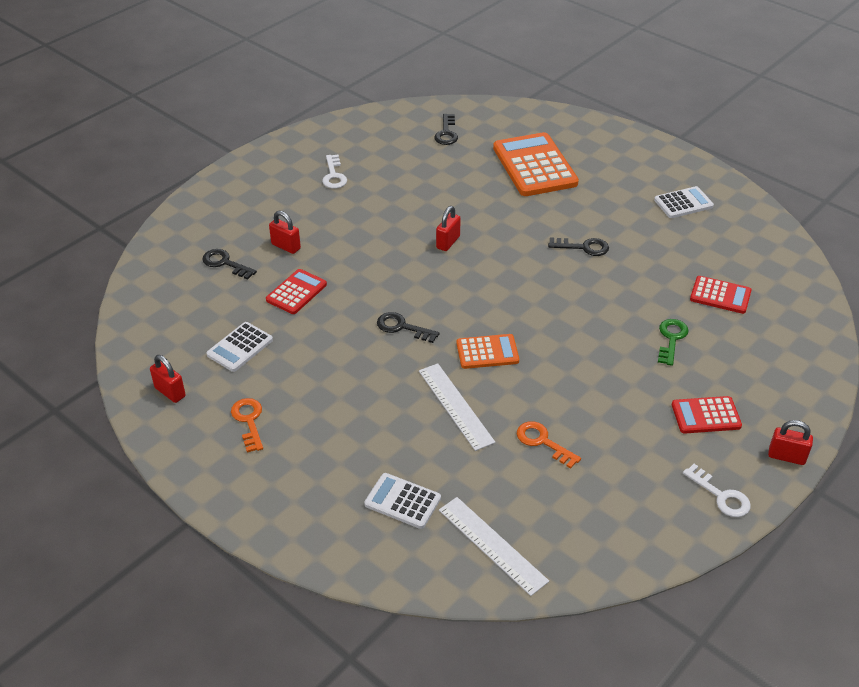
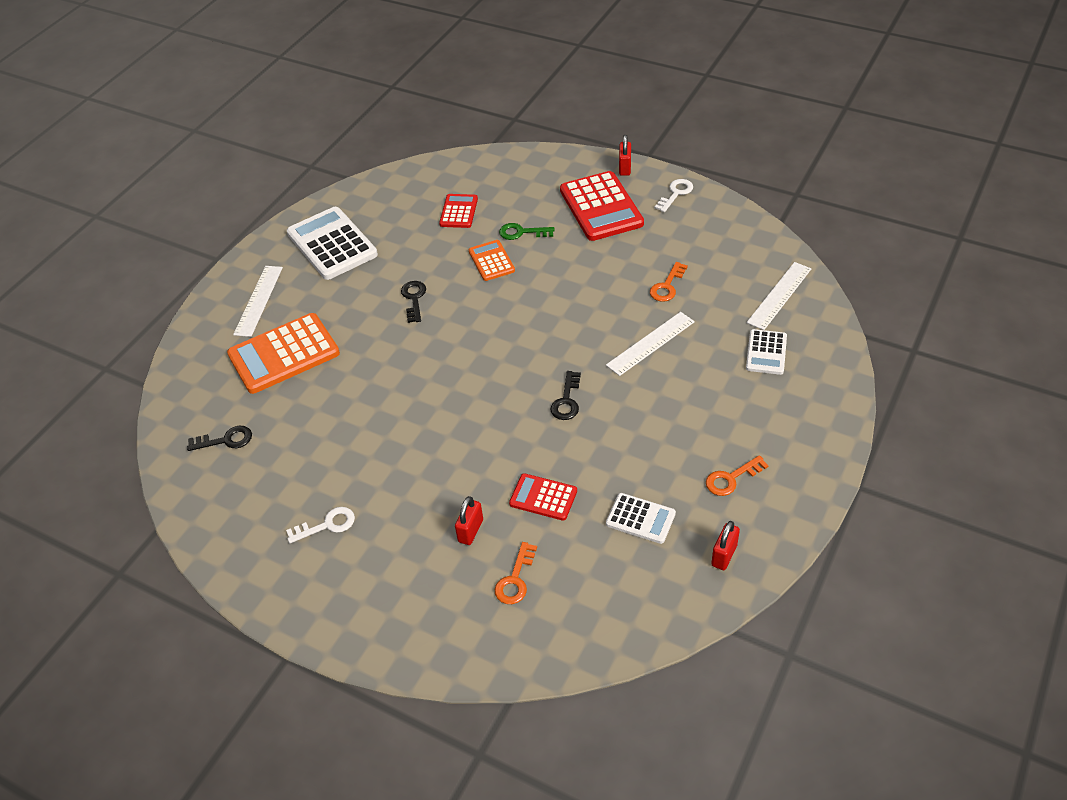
camera: 100 degrees left, 5 degrees up
black key [202,249,257,280] -> orange key [495,542,537,604]
red padlock [436,206,461,251] -> none
orange calculator [456,334,519,369] -> orange calculator moved to [469,240,515,281]
white calculator [654,186,714,218] -> white calculator [287,207,378,280], size x1.84
red calculator [672,396,742,433] -> red calculator [560,171,644,241], size x1.84
none -> white ruler [233,266,283,337]

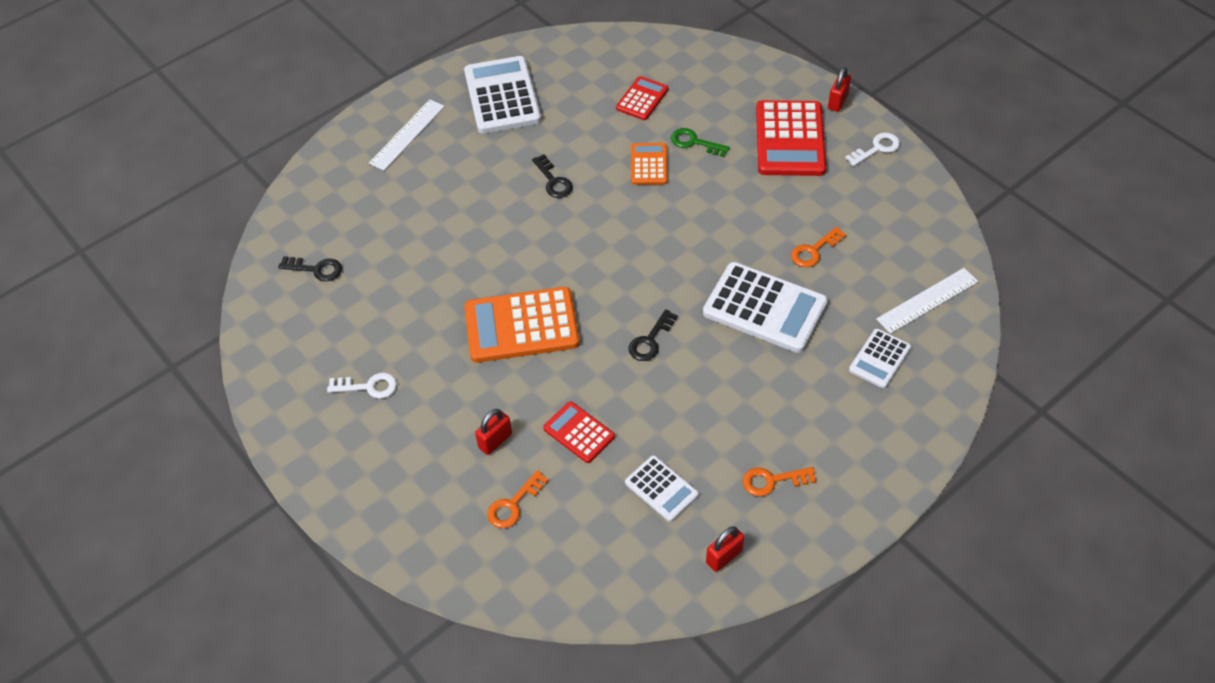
camera: 20 degrees right, 5 degrees up
orange calculator [227,313,340,394] -> orange calculator moved to [464,287,580,363]
black key [401,281,426,323] -> black key turned 135 degrees clockwise [532,154,573,198]
white ruler [606,312,695,376] -> white calculator [703,262,828,353]

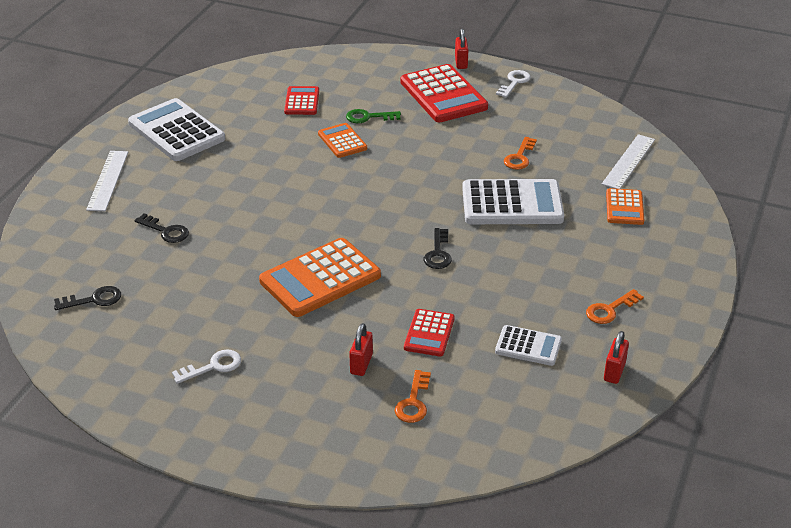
camera: 30 degrees left, 15 degrees down
black key [532,154,573,198] -> black key moved to [134,213,189,243]
red calculator [543,401,615,463] -> red calculator turned 90 degrees counterclockwise [404,309,454,356]
white calculator [849,329,911,388] -> orange calculator [606,188,644,225]

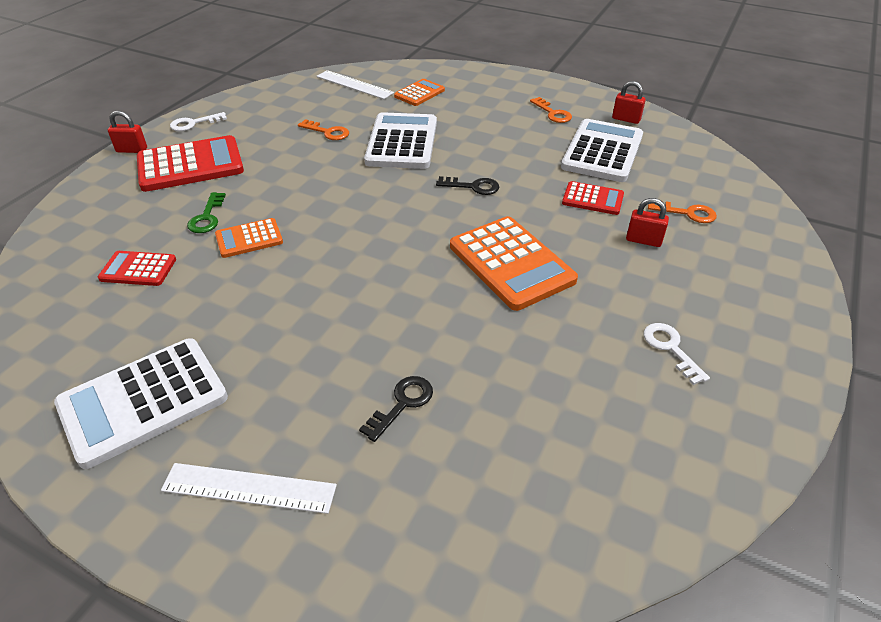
camera: 85 degrees left, 5 degrees up
black key [54,286,121,310] -> none
white calculator [495,325,562,366] -> white calculator [561,119,643,182], size x1.84
white key [496,70,531,98] -> white key turned 60 degrees counterclockwise [170,112,227,131]
orange calculator [606,188,644,225] -> orange calculator turned 60 degrees counterclockwise [394,79,445,106]

